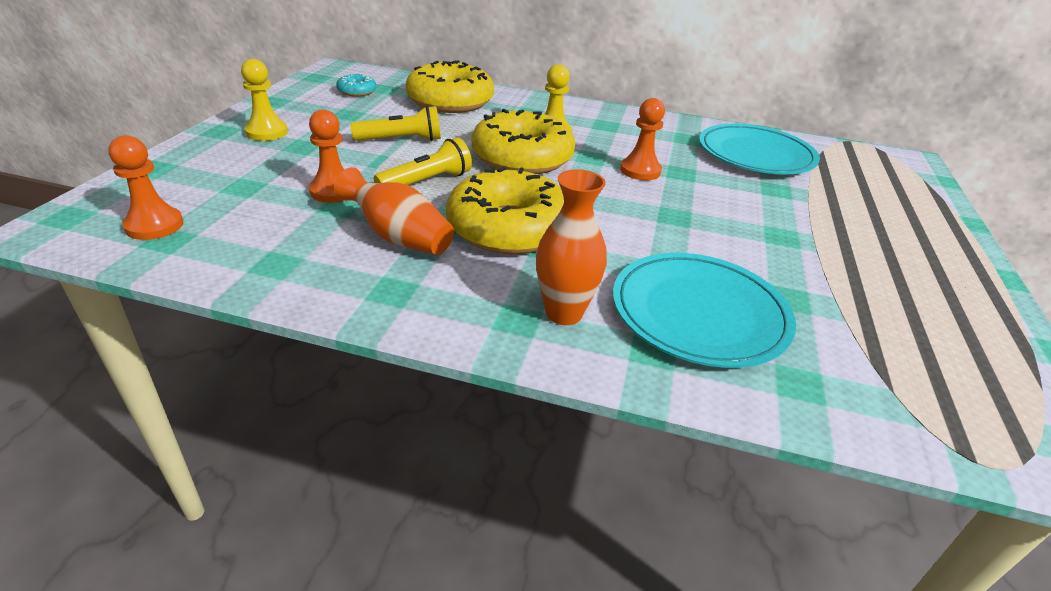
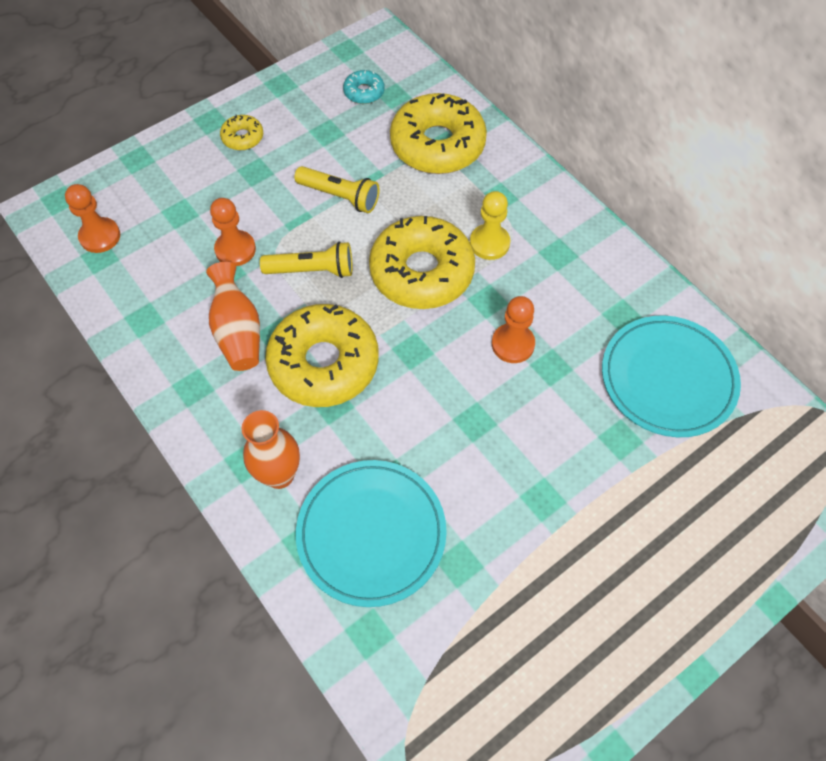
camera: 40 degrees right, 25 degrees up
yellow pawn [241,59,288,141] -> yellow donut [220,115,263,150]

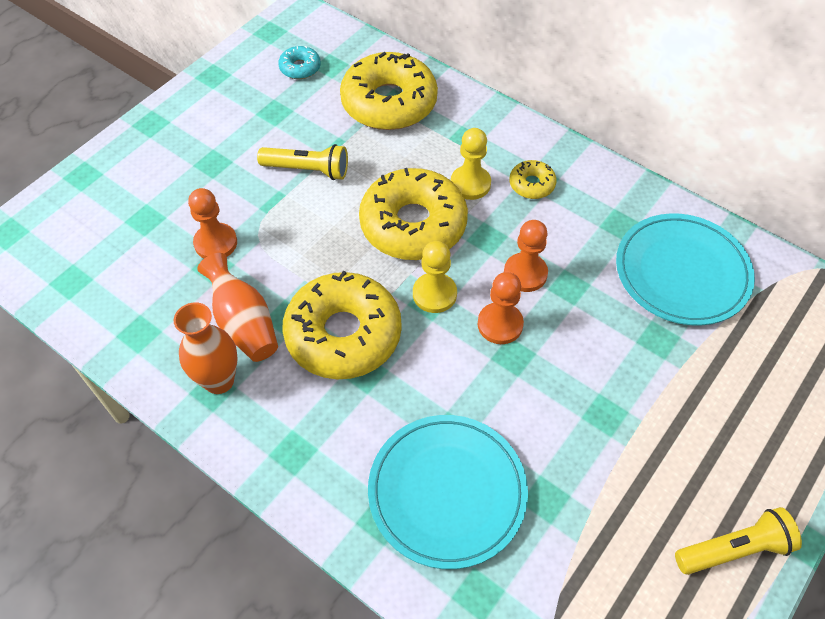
camera: 15 degrees left, 5 degrees down
orange pawn [65,184,120,253] -> orange pawn moved to [478,272,524,344]
yellow donut [220,115,263,150] -> yellow donut moved to [509,160,557,199]
orange vase [242,410,300,489] -> orange vase moved to [174,302,238,394]
yellow flashlight [260,242,352,278] -> yellow flashlight moved to [675,507,802,575]
none -> yellow pawn [413,241,457,313]

